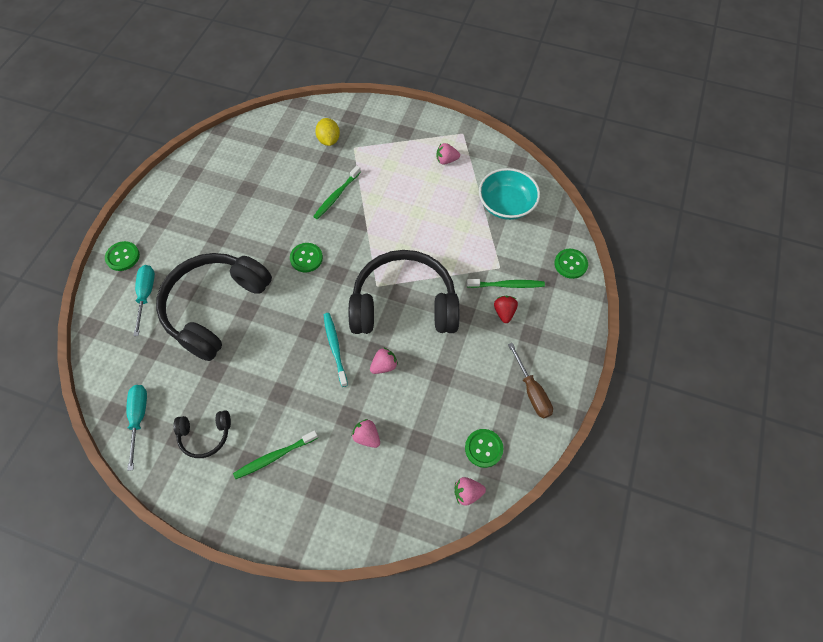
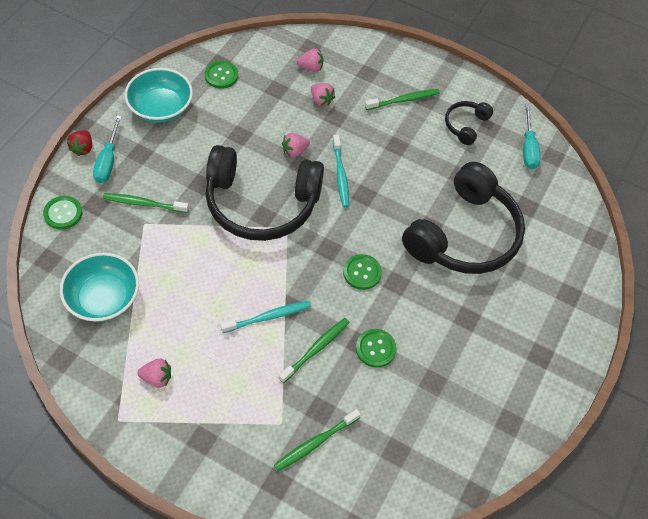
camera: 175 degrees left, 5 degrees down
green button [105,241,140,271] -> green button moved to [356,329,397,368]
turquoise screwdriver [133,265,155,336] -> turquoise screwdriver moved to [93,115,122,183]
black headphones [174,410,231,458] -> black headphones turned 60 degrees counterclockwise [445,101,493,145]
yellow lemon [315,118,340,146] -> green toothbrush [274,409,361,471]
pink strawberry [455,477,486,506] -> pink strawberry moved to [297,49,323,72]
red strawberry [494,296,518,323] -> red strawberry moved to [67,130,92,156]
brown screwdriver [508,343,553,419] -> turquoise bowl [125,68,193,123]
none -> turquoise toothbrush [220,301,311,333]

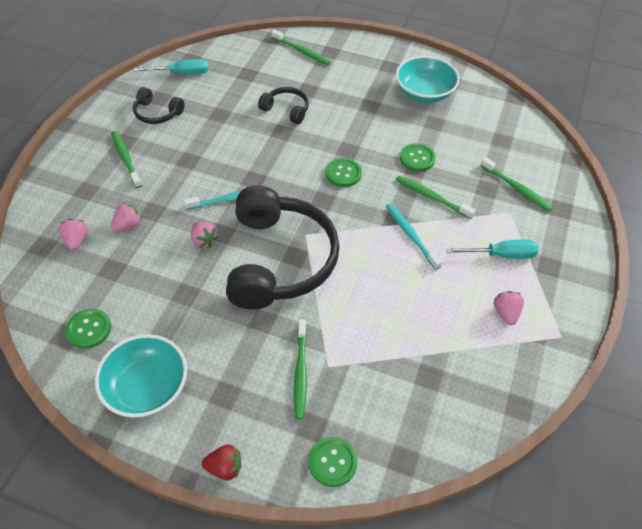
camera: 95 degrees left, 5 degrees down
turquoise bowl [60,253,139,322] -> turquoise bowl moved to [396,56,460,103]
turquoise screwdriver [93,115,122,183] -> turquoise screwdriver moved to [446,239,539,259]
black headphones [402,162,525,274] -> black headphones [258,87,309,124], size x0.45
none -> green toothbrush [271,29,331,65]

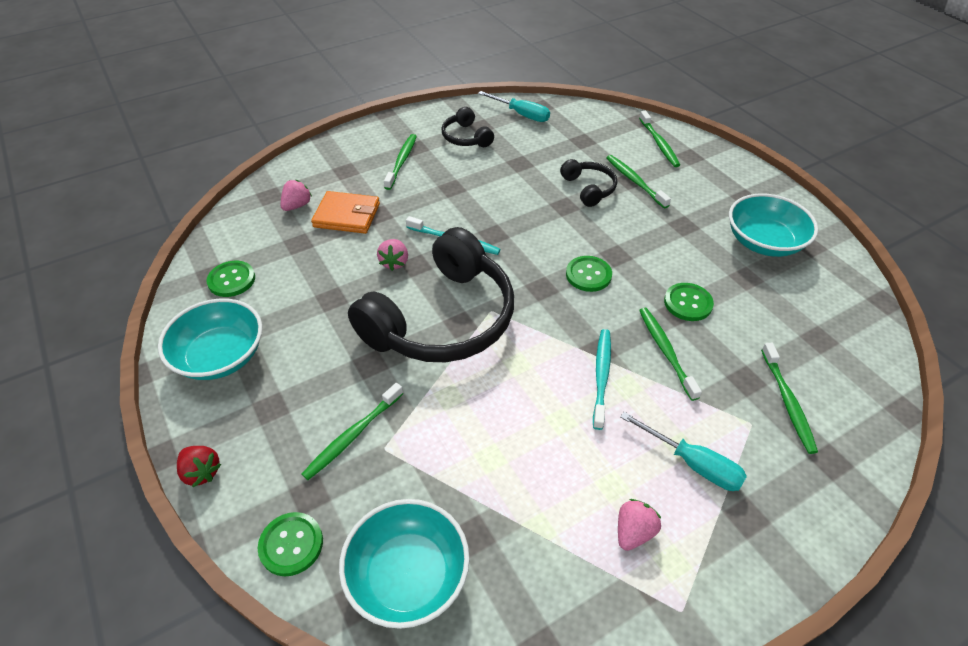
camera: 40 degrees right, 5 degrees down
pink strawberry [111,203,142,232] -> orange wallet [311,191,380,234]
none -> turquoise bowl [339,499,470,629]
none -> green toothbrush [606,155,671,208]

